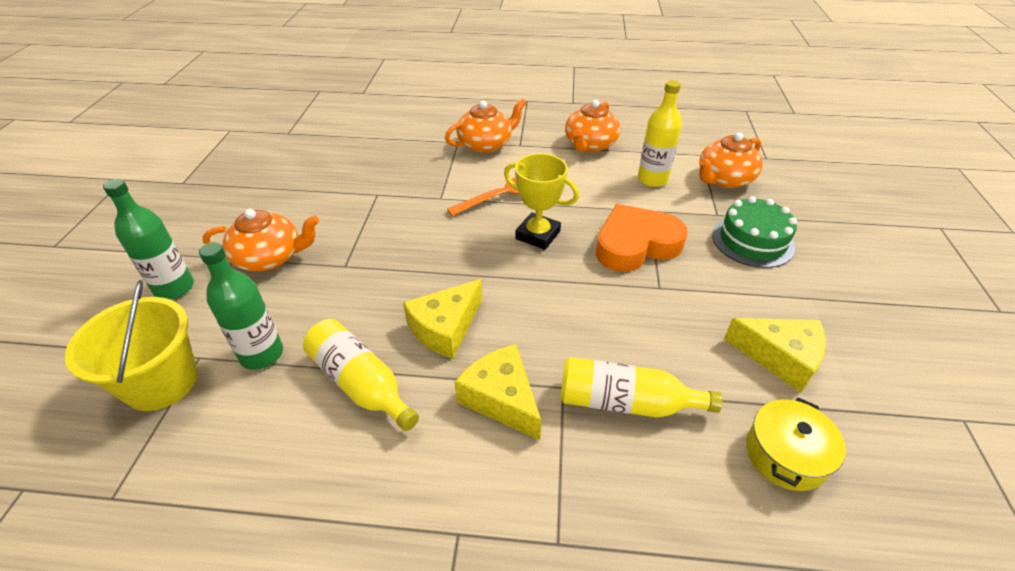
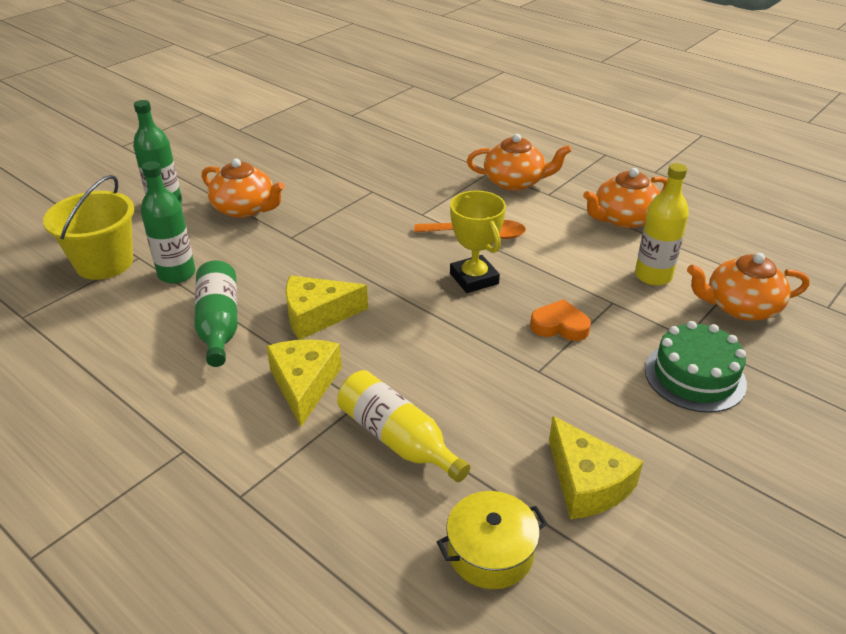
camera: 35 degrees right, 5 degrees down
yellow bottle [303,319,419,431] -> green bottle [194,260,238,367]
orange heart [595,204,688,272] -> orange heart [530,299,591,341], size x0.55

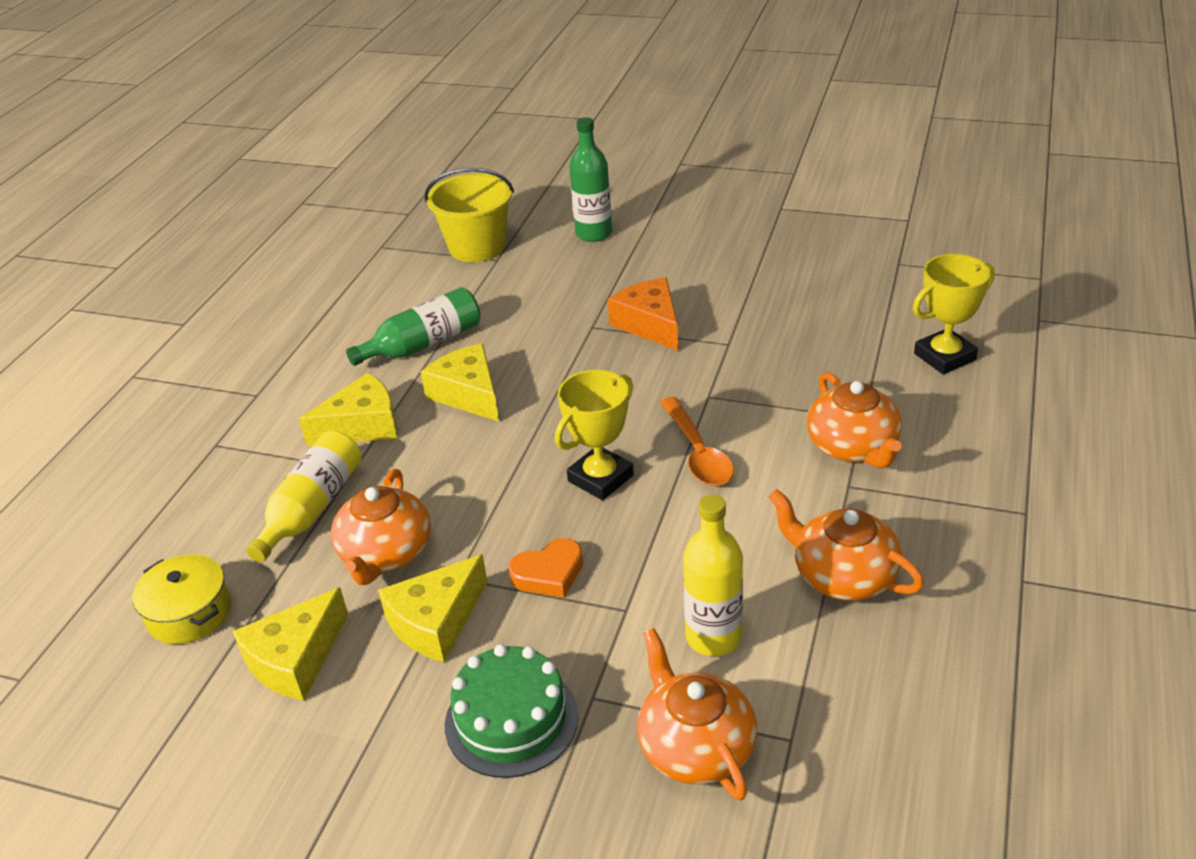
camera: 70 degrees right, 0 degrees up
green bottle [141,161,196,284] -> none
orange teapot [202,158,285,218] -> orange teapot moved to [331,469,431,585]
orange heart [530,299,591,341] -> orange heart turned 75 degrees clockwise [509,538,583,598]
none -> yellow cheese [378,554,488,662]
none -> orange cheese [608,278,678,351]
none -> yellow trophy [913,254,995,374]

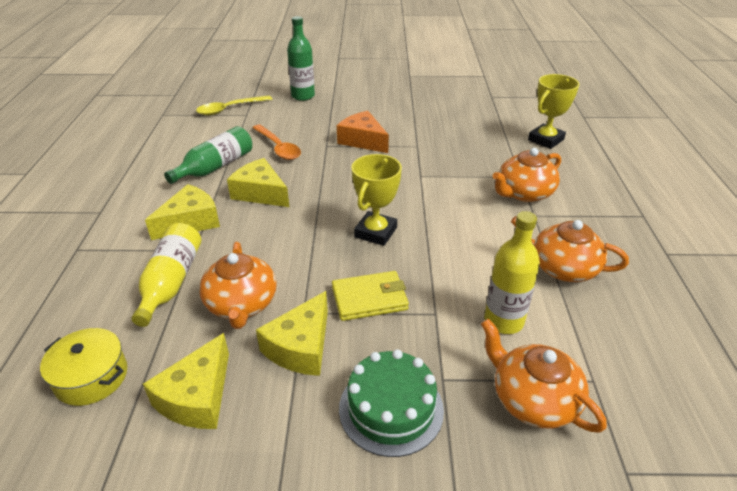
camera: 20 degrees left, 0 degrees up
yellow bucket [425,168,514,262] -> yellow spoon [196,95,273,116]
orange heart [509,538,583,598] -> yellow wallet [332,271,409,321]
orange spoon [660,397,734,486] -> orange spoon moved to [252,124,301,160]
orange teapot [807,372,902,469] -> orange teapot turned 90 degrees clockwise [493,148,561,202]

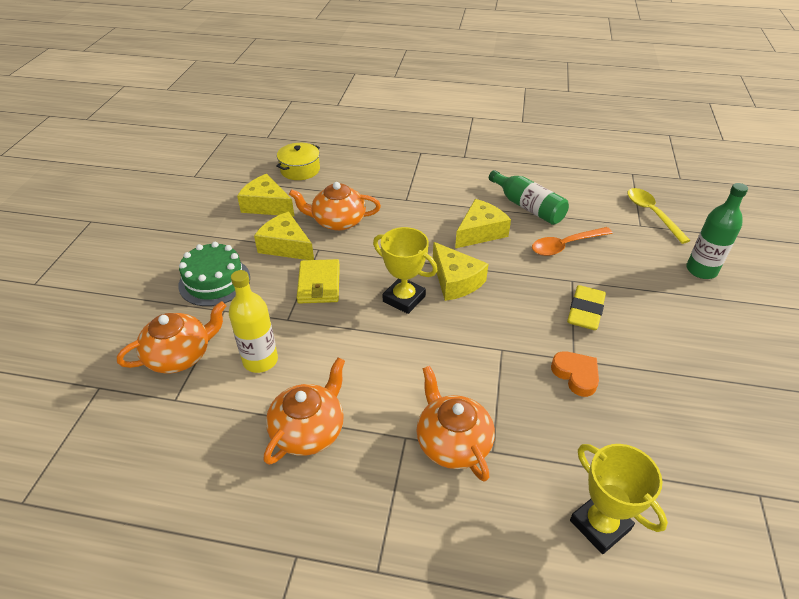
camera: 100 degrees right, 5 degrees up
yellow bottle [131,223,201,327] -> none
yellow cheese [145,184,220,240] -> yellow cheese moved to [433,242,488,301]
orange cheese [337,111,389,153] -> yellow eraser [567,285,606,330]
none -> orange heart [551,351,599,397]

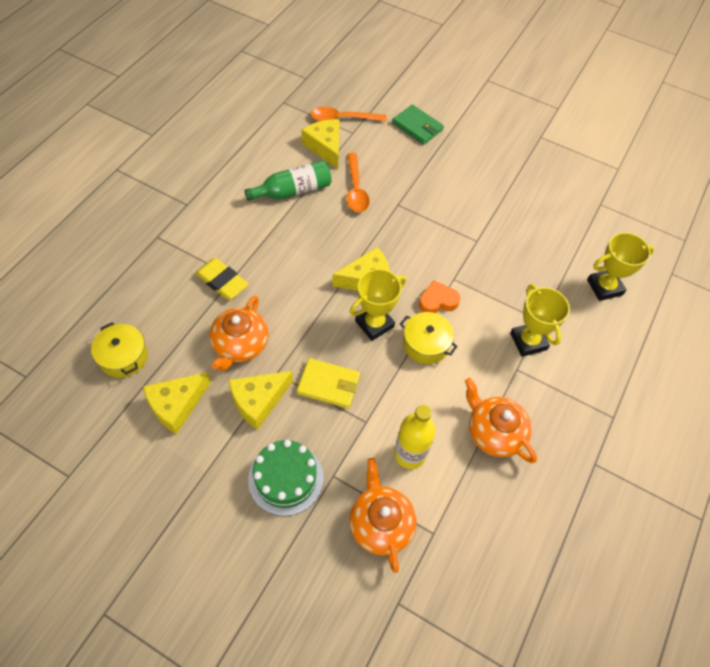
camera: 75 degrees left, 15 degrees up
orange teapot [416,366,495,482] -> yellow trophy [510,284,570,357]
yellow cheese [455,199,511,248] -> yellow cheese moved to [301,119,340,169]
orange heart [551,351,599,397] -> orange heart moved to [419,280,460,313]
yellow eraser [567,285,606,330] -> yellow eraser moved to [195,258,249,300]
yellow spoon [628,188,691,244] -> orange spoon [310,107,386,121]
green bottle [686,183,748,279] -> green wallet [392,105,444,145]
none -> yellow pot [400,312,458,364]

